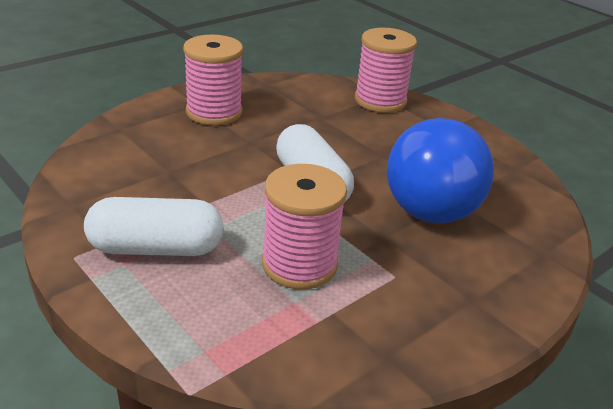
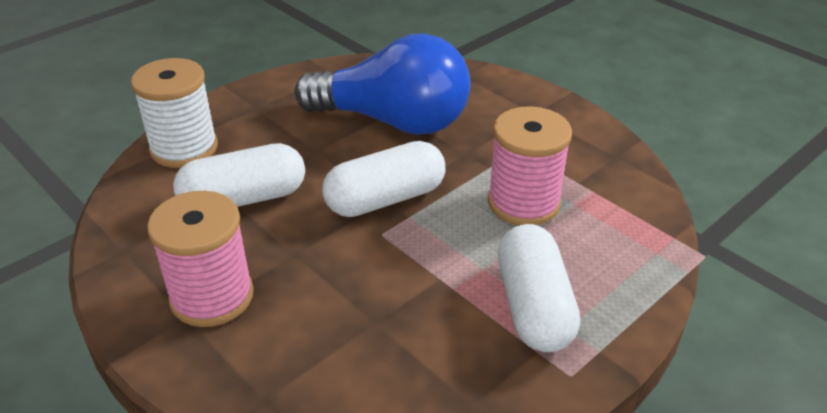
camera: 90 degrees left, 5 degrees up
pink spool [355,28,417,113] -> white spool [131,58,218,168]
none -> white capsule [173,143,305,207]

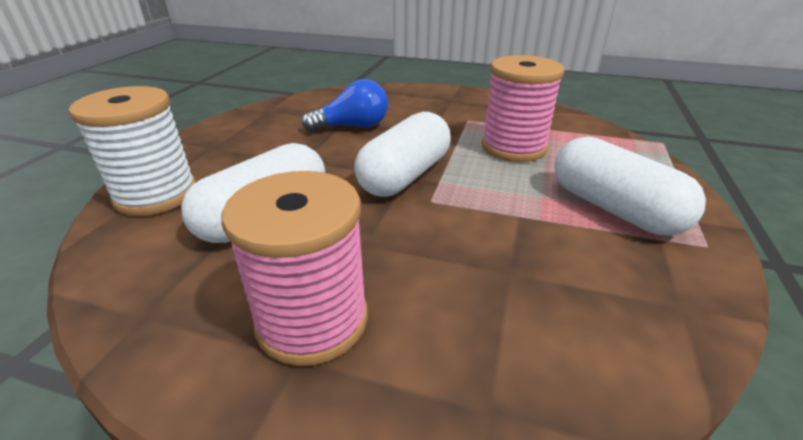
camera: 30 degrees left, 5 degrees down
blue light bulb [294,34,471,135] -> blue light bulb [302,79,388,132], size x0.52

